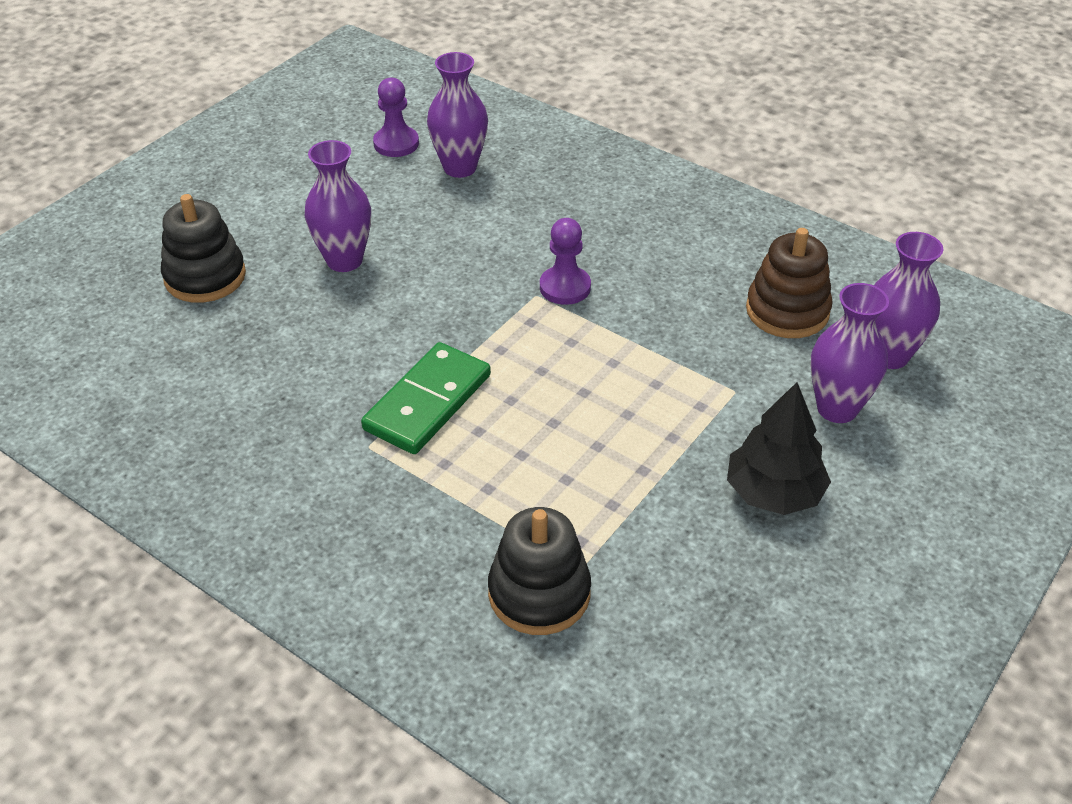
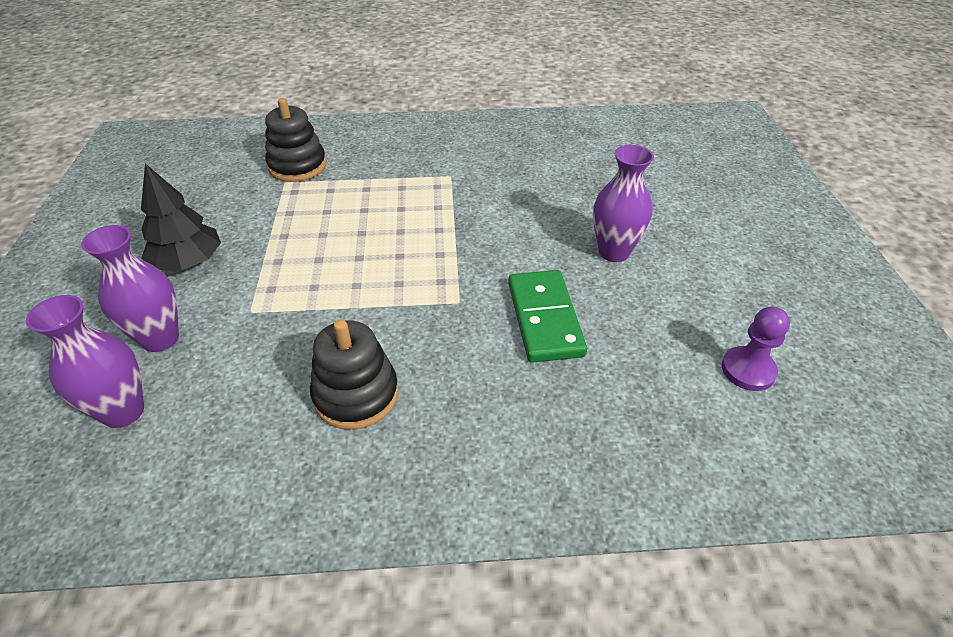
camera: 140 degrees right, 0 degrees up
black stacking toy [161,194,246,303] -> black stacking toy moved to [310,320,399,430]
green domino [361,342,491,454] -> green domino moved to [508,270,587,363]
purple vase [427,52,488,178] -> none
purple pawn [540,218,591,305] -> none
brown stacking toy [746,228,832,338] -> none

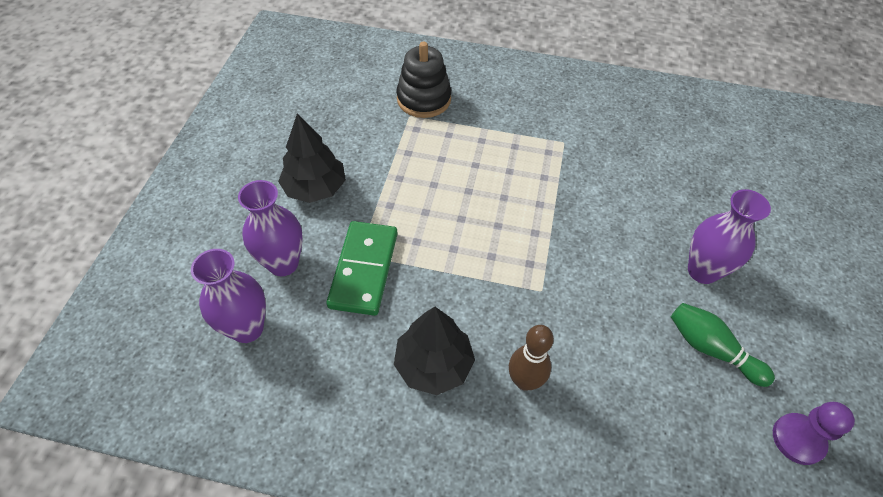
camera: 15 degrees right, 10 degrees up
black stacking toy [310,320,399,430] -> black tree [394,307,475,395]
green domino [508,270,587,363] -> green domino moved to [326,221,397,316]
none -> brown bowling pin [509,325,554,391]
none -> green bowling pin [671,303,775,387]

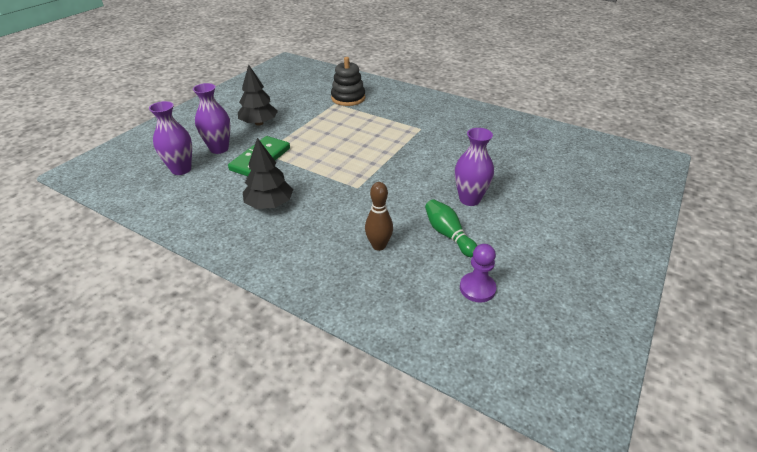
camera: 20 degrees right, 15 degrees down
brown bowling pin [509,325,554,391] -> brown bowling pin moved to [365,182,393,251]

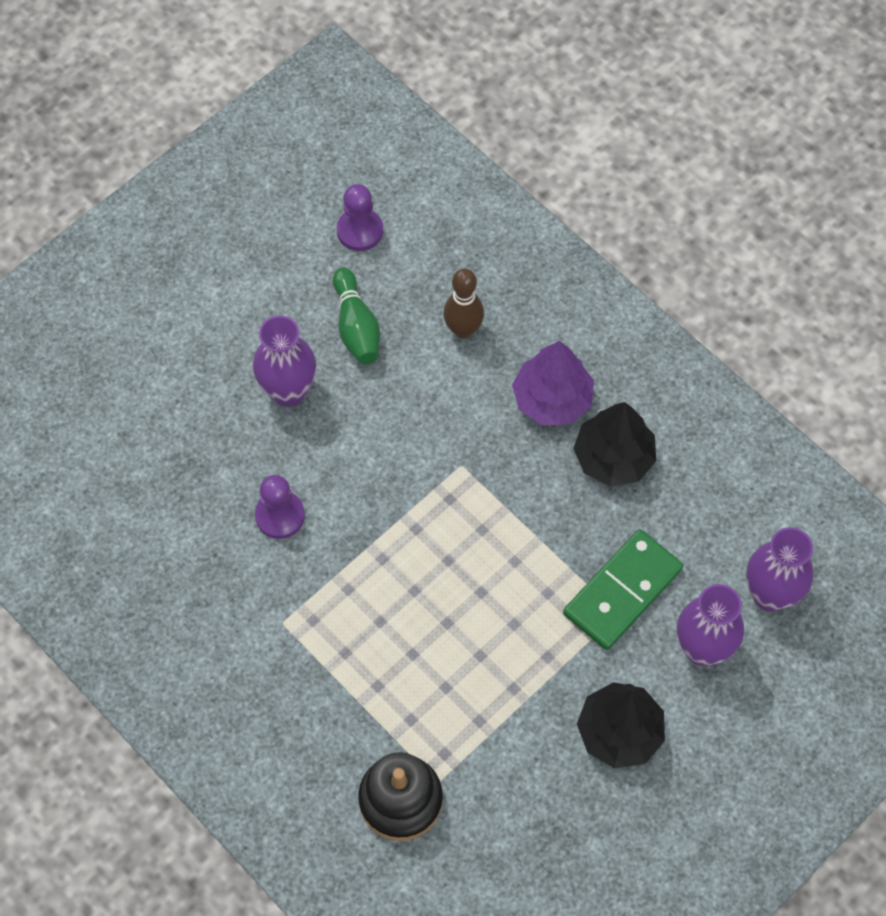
camera: 165 degrees left, 25 degrees up
none -> purple pawn [255,475,305,539]
none -> purple tree [512,341,594,426]

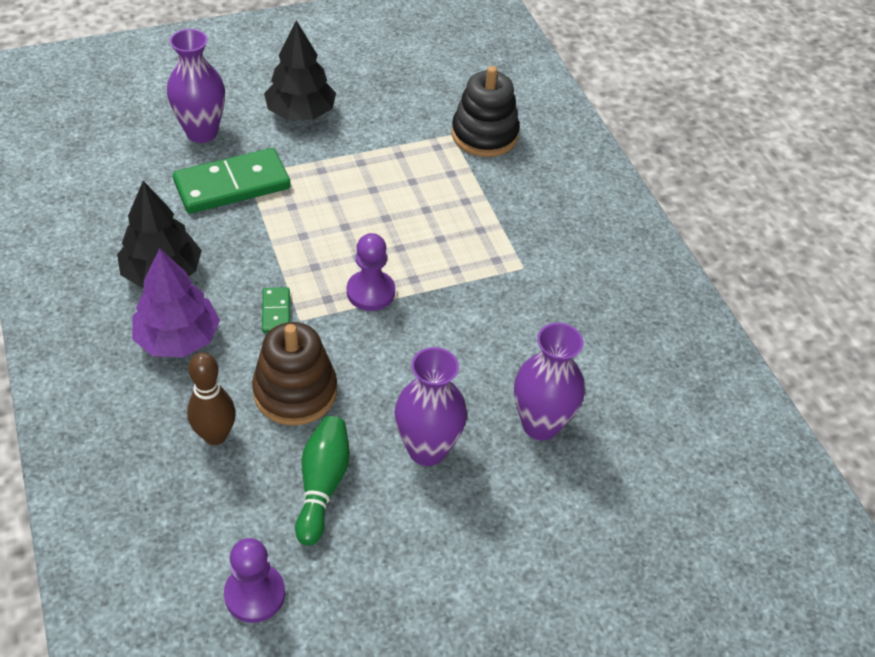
camera: 160 degrees left, 15 degrees down
purple pawn [255,475,305,539] -> purple pawn moved to [347,233,395,311]
purple vase [746,527,813,612] -> purple vase moved to [514,323,585,441]
none -> brown stacking toy [252,322,337,425]
none -> green domino [262,287,290,333]

